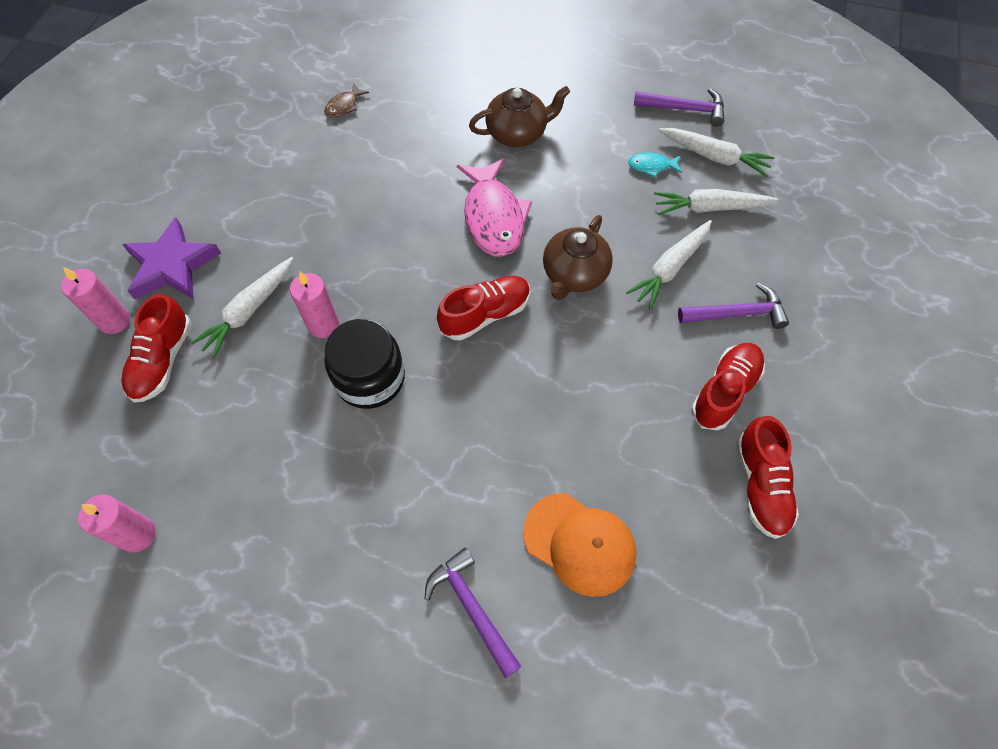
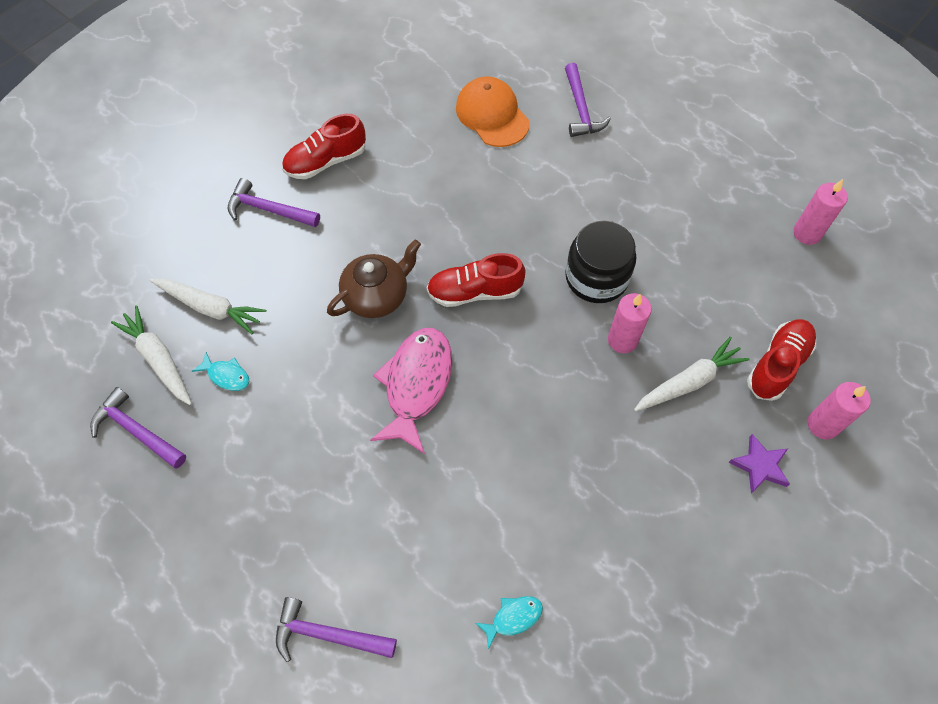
camera: 155 degrees left, 0 degrees up
purple star [122,217,221,300] -> purple star [728,434,790,494], size x0.59
brown fish [324,83,369,118] -> turquoise fish [476,596,543,649]
brown teapot [469,86,570,147] -> none
white carrot [626,220,712,310] -> none
red shoe [736,416,799,539] -> none
none -> purple hammer [276,597,397,662]

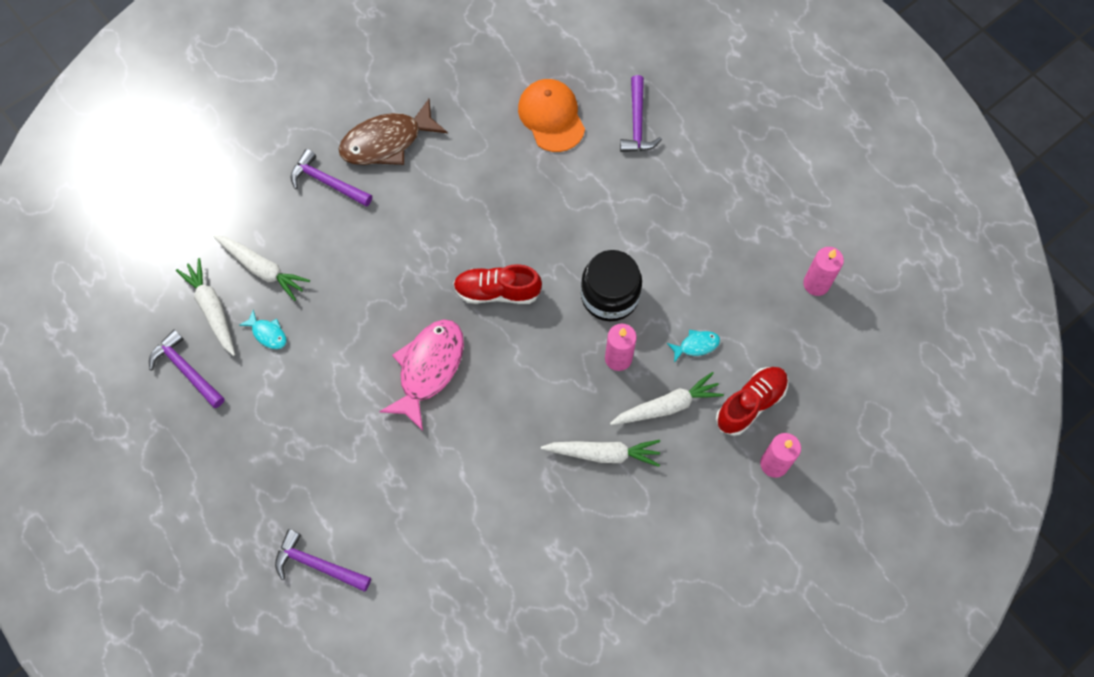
camera: 10 degrees right, 5 degrees up
red shoe [282,114,366,179] -> brown fish [338,99,447,165]
brown teapot [327,239,421,318] -> none
turquoise fish [476,596,543,649] -> turquoise fish moved to [667,330,720,363]
purple star [728,434,790,494] -> none
none -> white carrot [541,440,660,467]

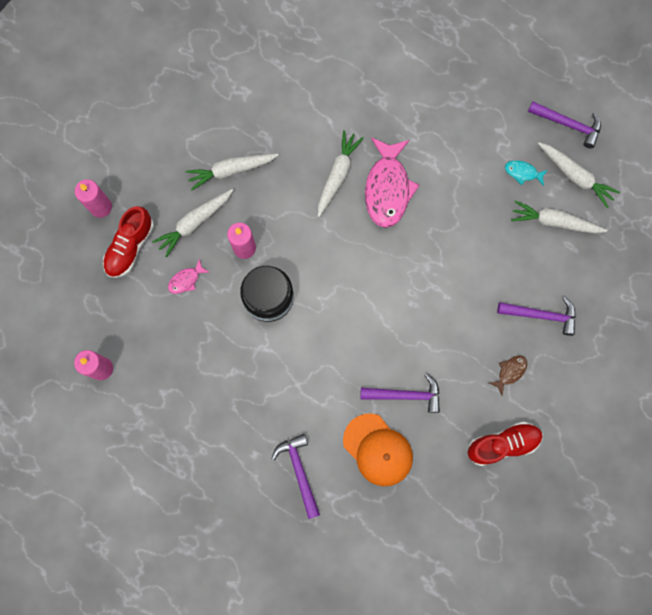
camera: 160 degrees right, 10 degrees up
purple hammer [275,529,371,592] -> purple hammer moved to [360,374,440,413]
brown fish [338,99,447,165] -> brown fish [489,355,528,396], size x0.45
red shoe [453,264,542,304] -> red shoe moved to [467,422,543,466]
turquoise fish [667,330,720,363] -> pink fish [168,259,209,294]
none -> white carrot [318,130,364,217]

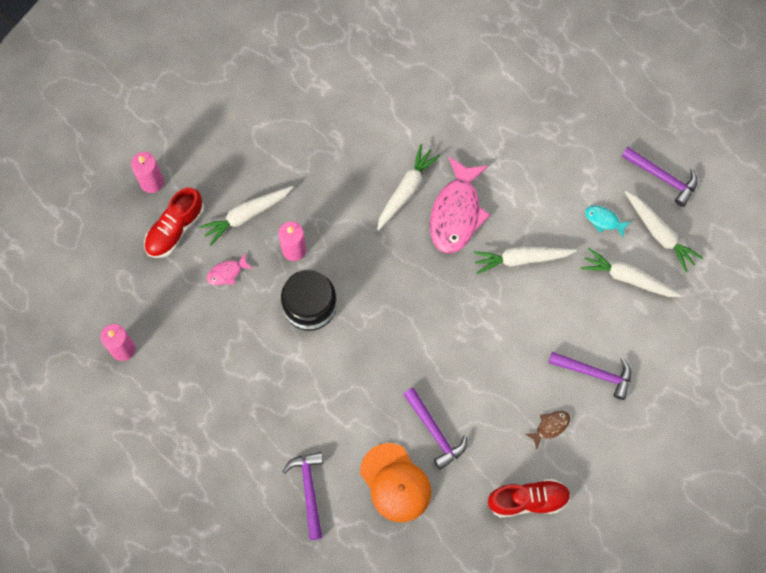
camera: 10 degrees right, 5 degrees down
white carrot [185,154,279,191] -> white carrot moved to [473,246,576,274]
purple hammer [360,374,440,413] -> purple hammer turned 45 degrees clockwise [403,388,467,470]

